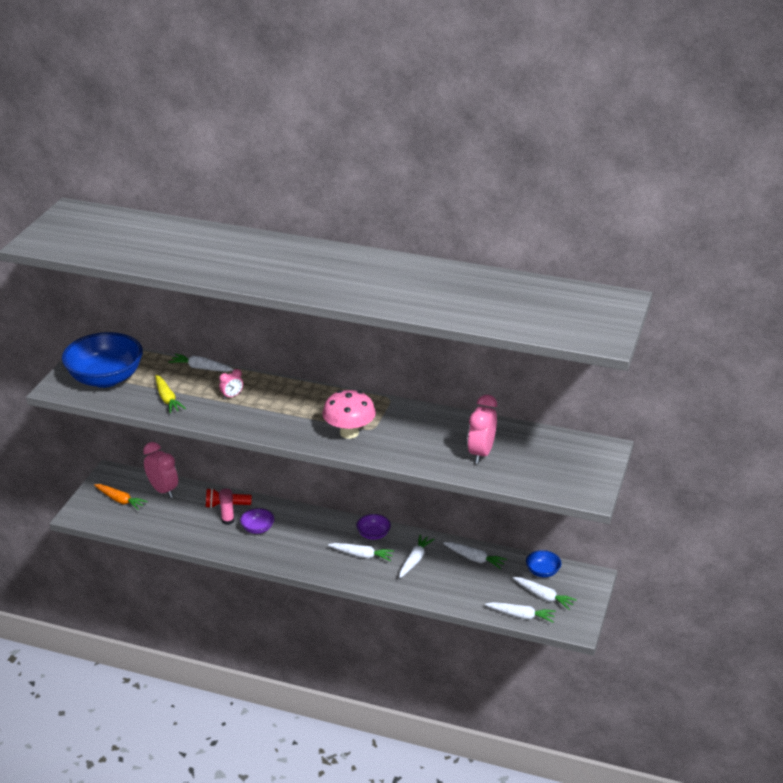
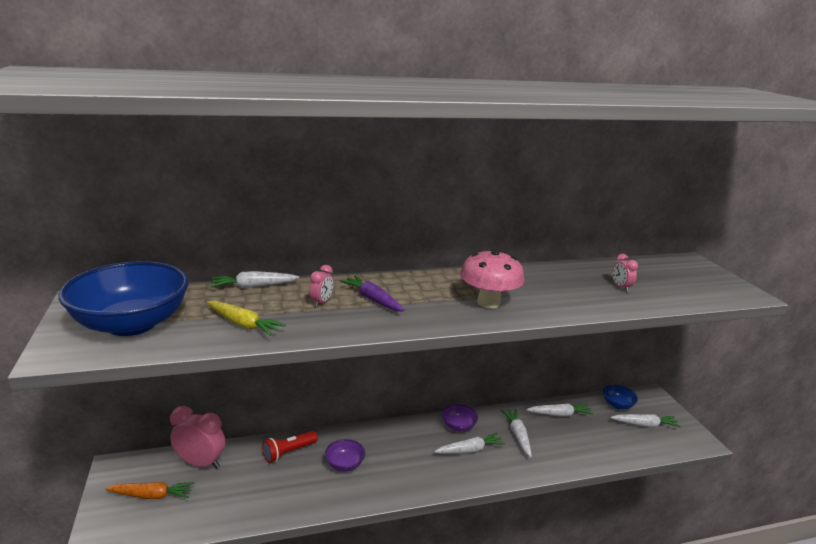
camera: 35 degrees left, 10 degrees down
pink glue stick [219,488,234,525] -> none
pink clock [467,395,497,464] -> pink clock [612,254,638,292], size x0.52
white carrot [485,602,556,622] -> none
none -> purple carrot [340,276,404,312]

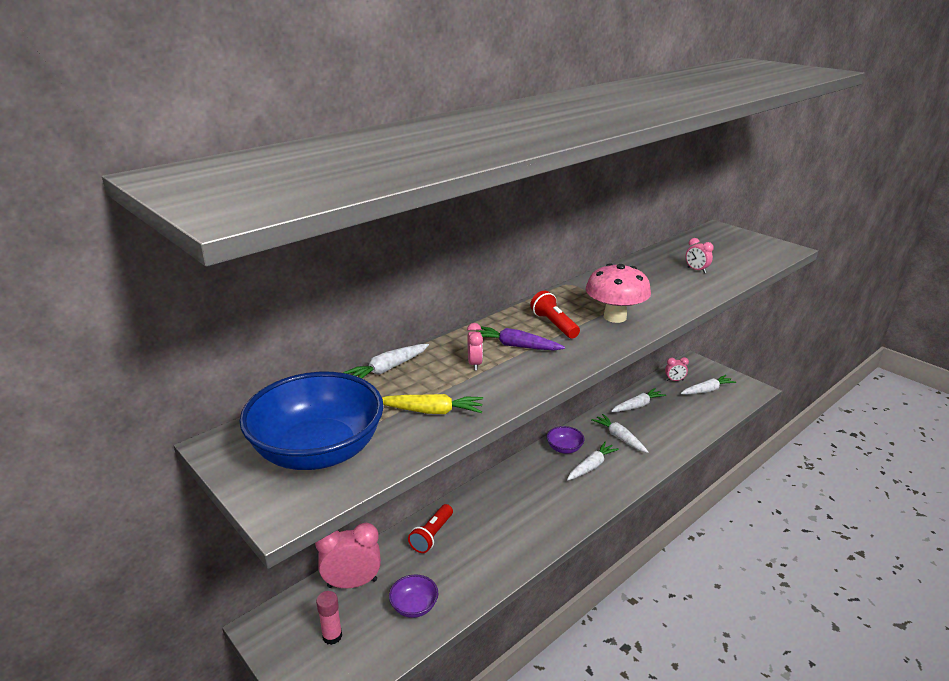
camera: 25 degrees left, 5 degrees up
orange carrot [105,482,194,499] -> pink glue stick [316,591,342,645]
purple bowl [325,439,365,472] -> purple bowl moved to [389,574,438,618]
blue bowl [603,385,638,409] -> pink clock [665,357,689,381]
none -> red flashlight [530,290,580,338]

